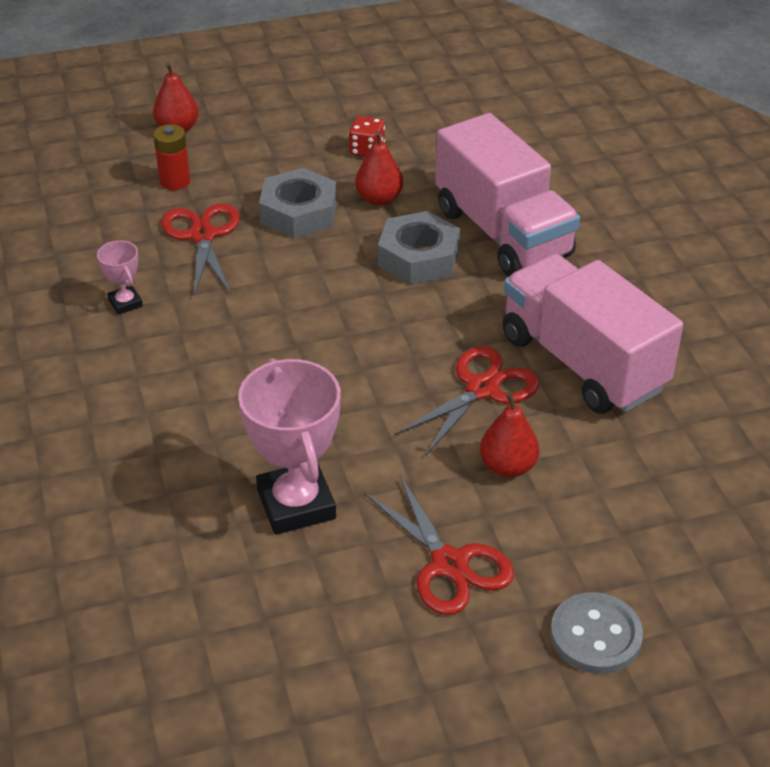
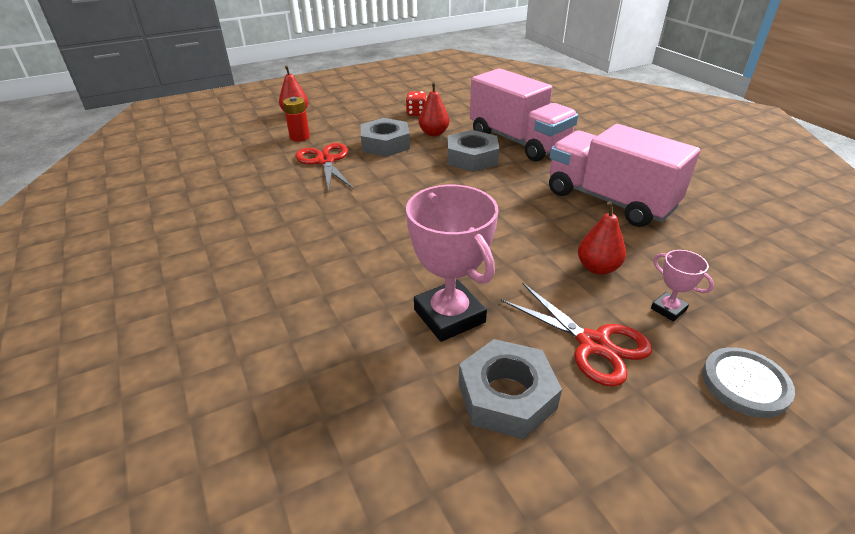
camera: 10 degrees left, 5 degrees down
pink trophy [97,240,143,315] -> pink trophy moved to [651,250,714,322]
red scissors [394,346,539,456] -> none
none -> grey nut [459,339,562,440]

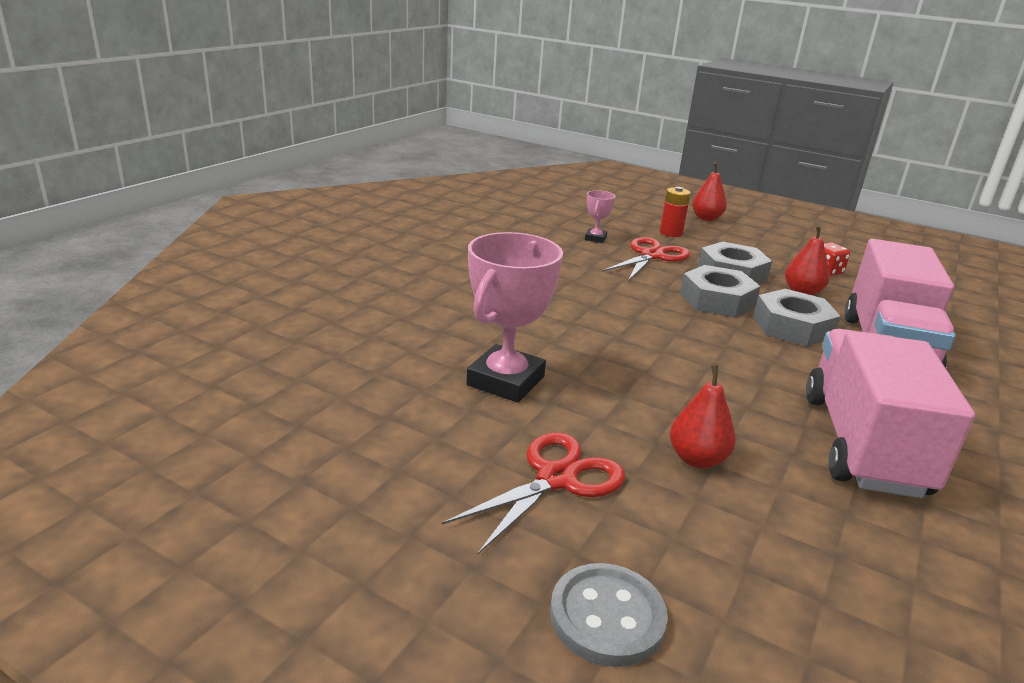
camera: 55 degrees right, 10 degrees down
grey nut [459,339,562,440] -> grey nut moved to [680,265,761,318]
red scissors [501,283,652,387] -> red scissors turned 150 degrees counterclockwise [442,432,625,554]
pink trophy [651,250,714,322] -> pink trophy moved to [585,190,616,243]

